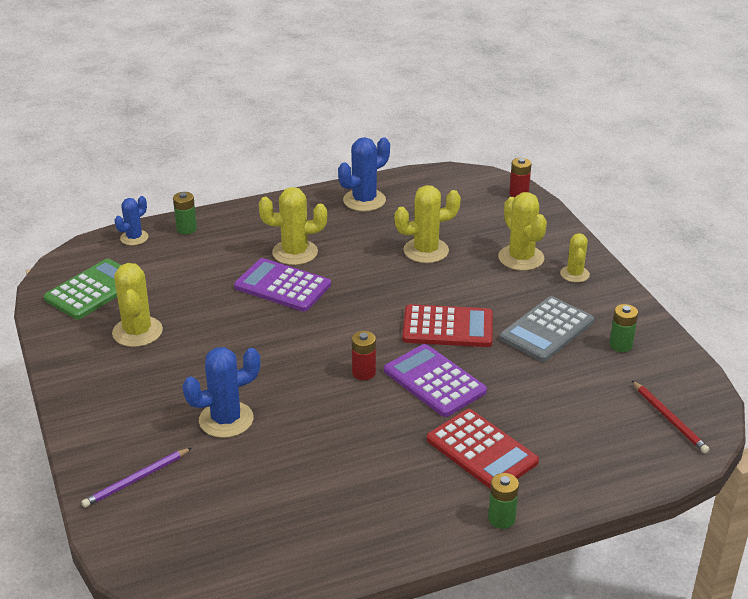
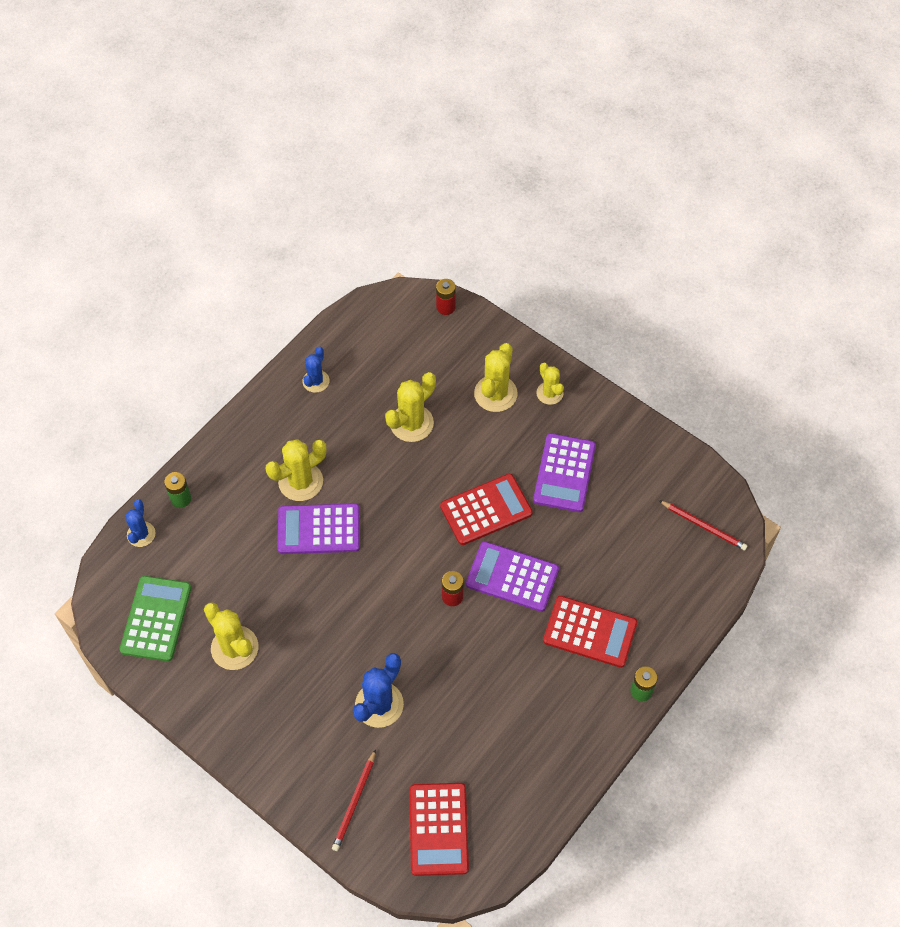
camera: 30 degrees left, 25 degrees up
purple pencil [81,448,191,508] -> red pencil [332,749,376,851]
blue cactus [338,137,390,211] -> blue cactus [303,347,329,393], size x0.62
yellow cactus [498,192,547,271] -> yellow cactus turned 75 degrees clockwise [474,343,518,412]
grey calculator [500,296,594,362] -> purple calculator [533,433,596,512]
green battery [609,304,638,352] -> none
none -> red calculator [410,783,469,876]

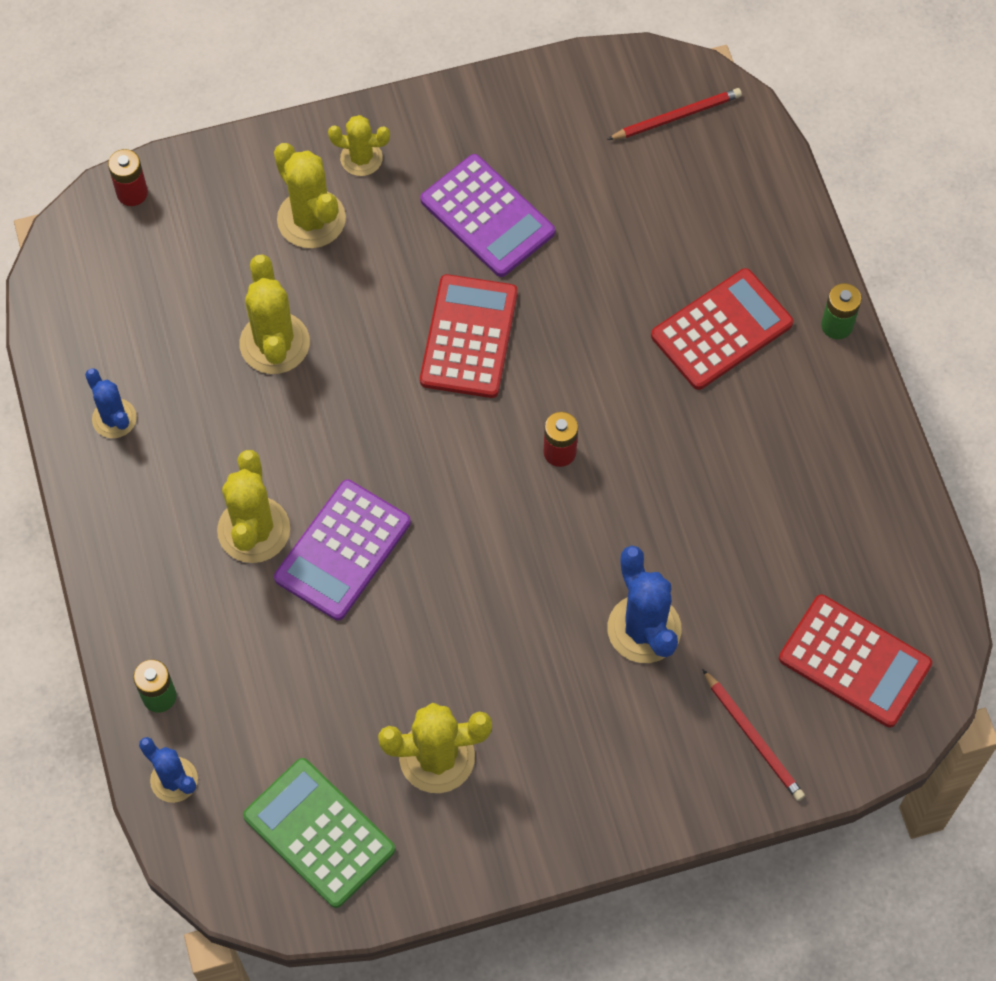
camera: 55 degrees left, 5 degrees up
purple calculator [466,541,559,612] -> none

